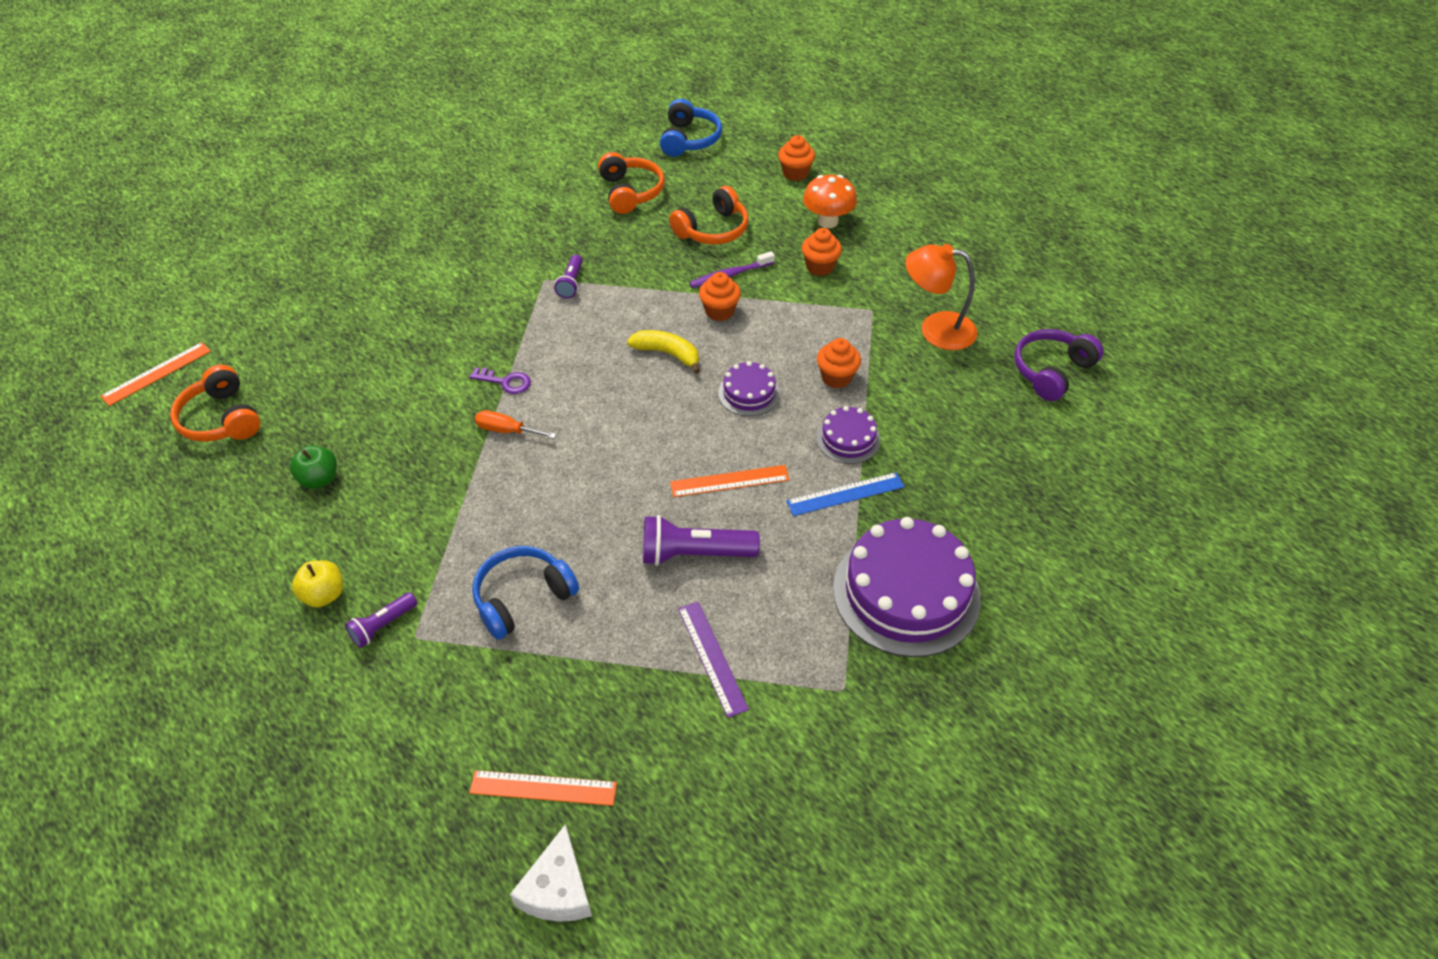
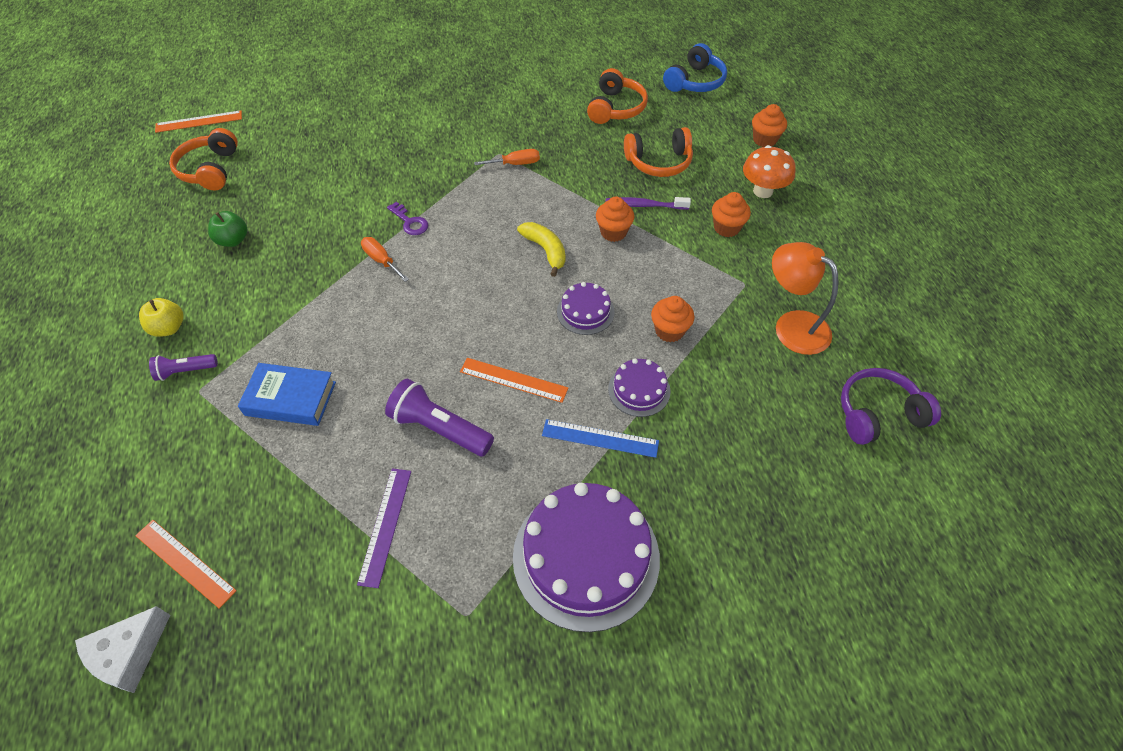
camera: 30 degrees right, 5 degrees up
blue headphones [472,546,579,640] -> blue book [238,363,336,426]
purple flashlight [554,255,583,298] -> orange screwdriver [474,149,540,165]

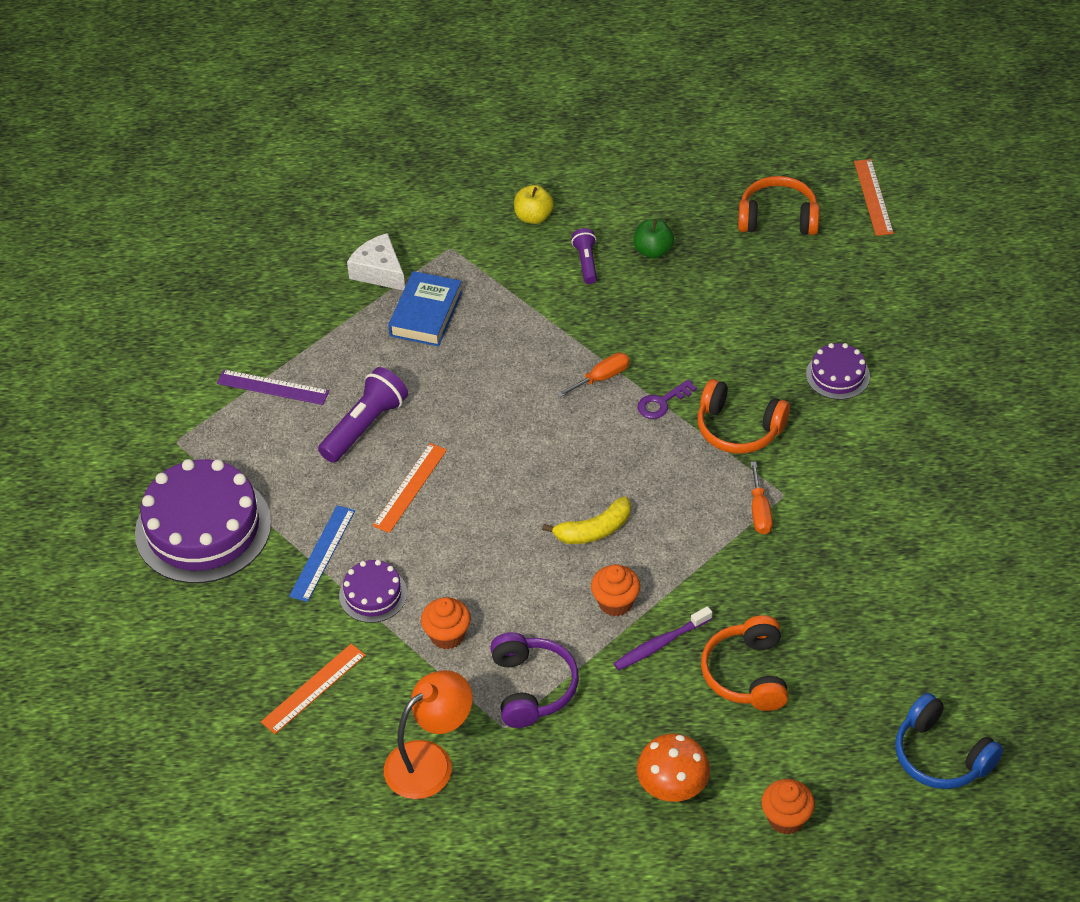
camera: 100 degrees right, 5 degrees down
white cheese [75,606,170,693] -> white cheese moved to [347,233,405,291]
orange ruler [135,520,237,609] -> orange ruler moved to [261,644,366,734]
purple flashlight [149,354,218,381] -> purple flashlight moved to [571,228,597,284]
purple cake [557,282,615,335] -> purple cake moved to [806,343,870,400]
orange headphones [587,68,648,124] -> orange headphones moved to [698,379,790,454]
purple toothbrush [606,197,691,210] -> purple toothbrush turned 135 degrees counterclockwise [614,606,712,671]
orange cupcake [712,192,751,237] -> none
purple headphones [841,368,941,445] -> purple headphones moved to [490,632,579,728]

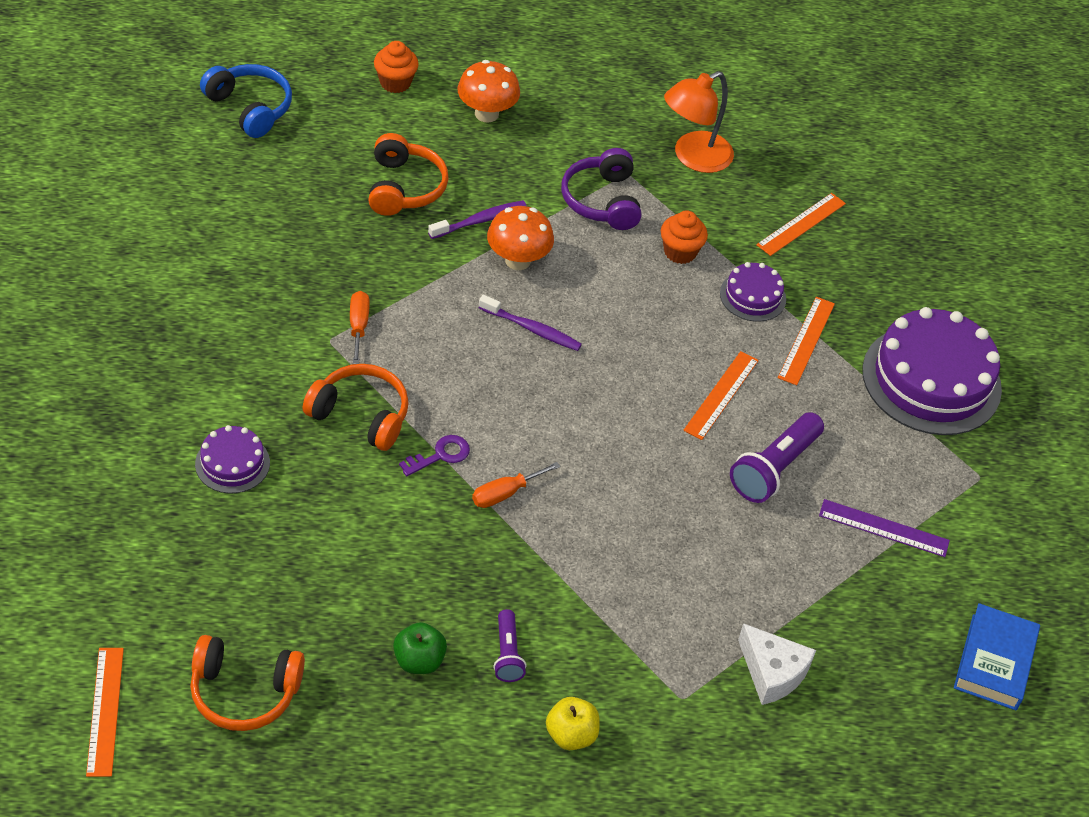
camera: 175 degrees right, 0 degrees up
blue ruler [289,505,355,602] -> orange ruler [778,297,835,385]
blue book [388,271,462,346] -> blue book moved to [954,603,1040,710]
yellow banana [542,497,631,544] -> purple toothbrush [478,295,582,351]
orange cupcake [591,564,640,616] -> orange mushroom [487,206,554,270]

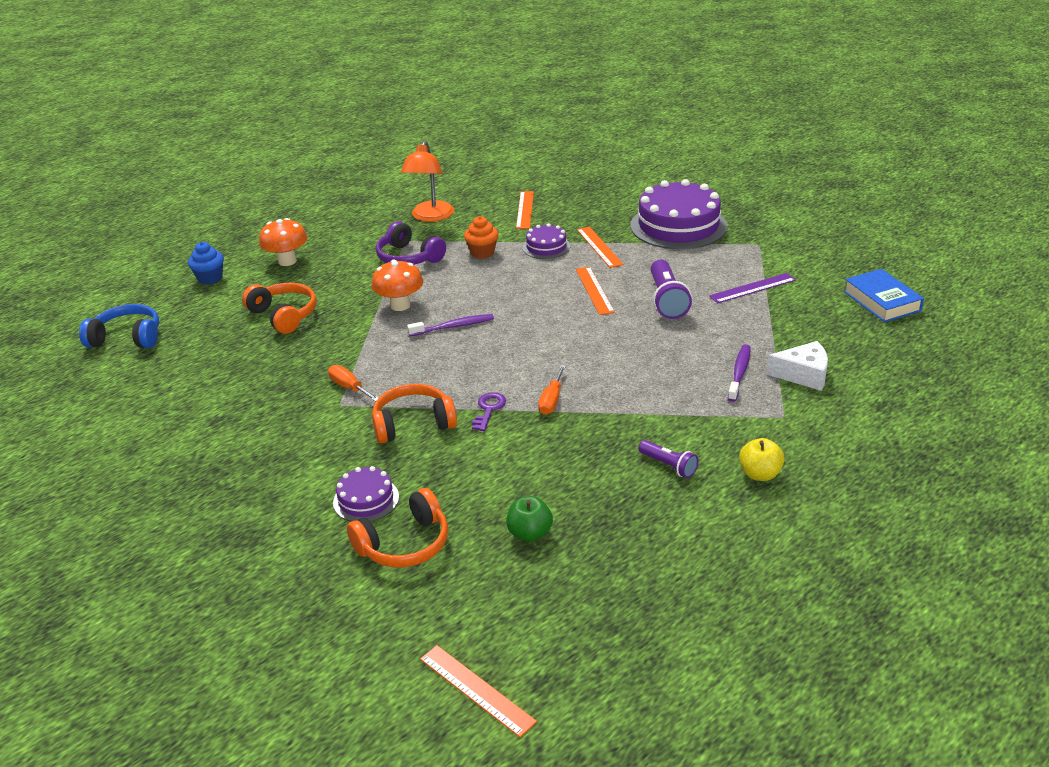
camera: 35 degrees left, 15 degrees down
orange headphones [190,635,305,731] -> orange headphones moved to [347,488,448,568]
orange cupcake [374,41,419,93] -> blue cupcake [188,242,224,285]
green apple [393,622,447,674] -> green apple moved to [506,496,553,542]
purple toothbrush [428,200,527,239] -> purple toothbrush moved to [728,344,751,402]

